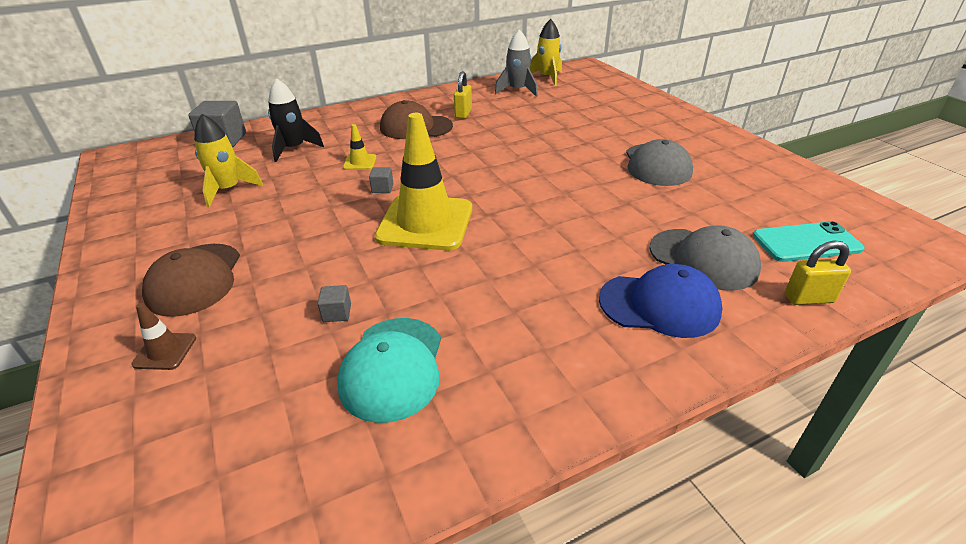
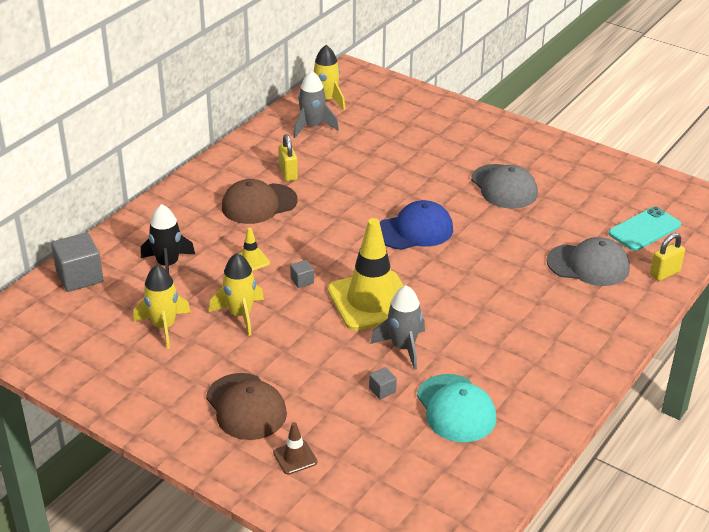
camera: 30 degrees left, 0 degrees up
blue cap [599,264,722,338] -> blue cap moved to [380,200,453,250]
none -> yellow rocket [209,253,264,336]
none -> grey rocket [370,285,425,370]

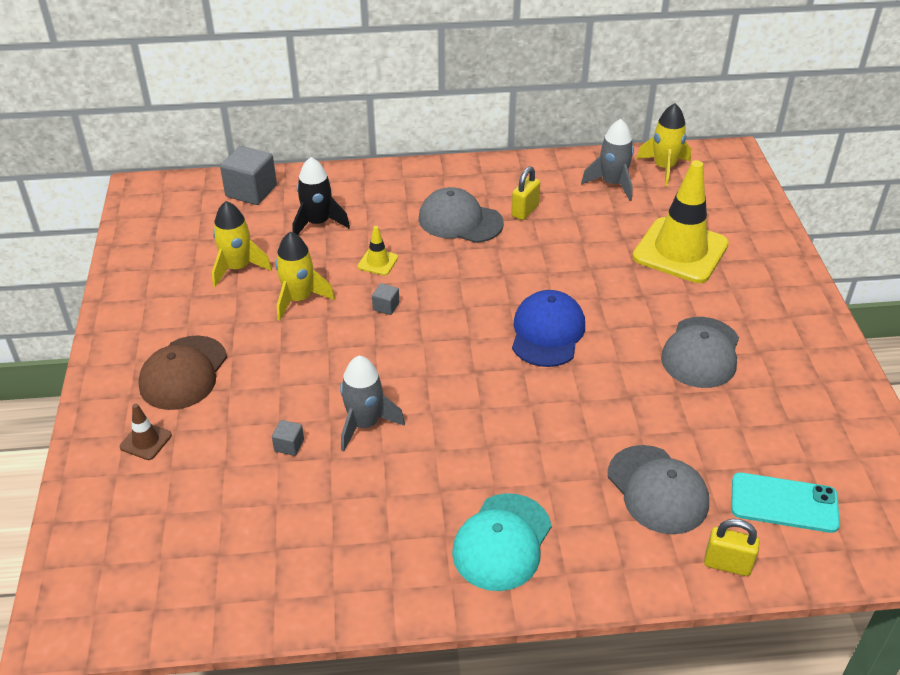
camera: 50 degrees right, 5 degrees up
brown cap [222,179,297,224] -> grey cap [419,187,504,243]
yellow traffic cone [328,218,404,331] -> yellow traffic cone moved to [632,160,729,283]
blue cap [380,200,453,250] -> blue cap turned 105 degrees counterclockwise [512,290,585,367]
turquoise cap [417,374,497,442] -> turquoise cap moved to [452,493,552,591]

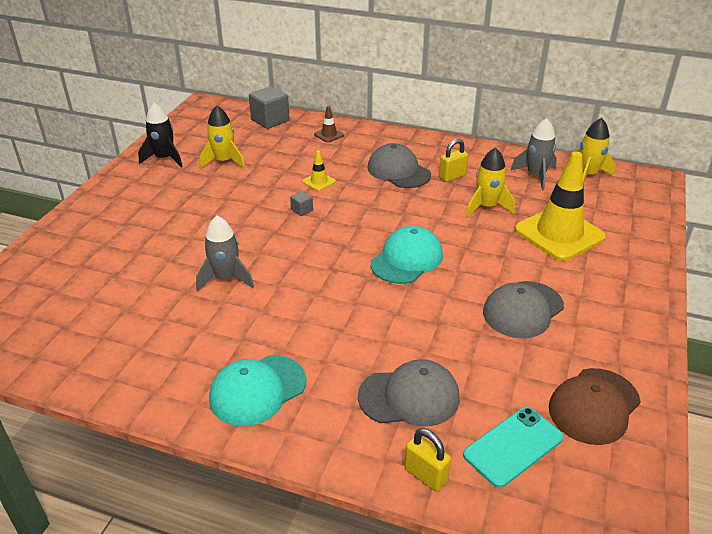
camera: 25 degrees right, 5 degrees down
brown traffic cone [120,403,172,460] -> brown traffic cone moved to [314,106,344,143]
brown cap [138,335,227,410] -> brown cap moved to [548,368,641,445]
grey cube [272,420,304,456] -> none
yellow rocket [275,231,335,321] -> yellow rocket moved to [466,147,515,217]
black rocket [293,157,350,235] -> black rocket moved to [138,103,183,167]
blue cap [512,290,585,367] -> turquoise cap [371,226,443,284]
grey cap [608,445,709,534] -> grey cap turned 90 degrees counterclockwise [358,359,460,427]
turquoise phone [731,472,840,533] -> turquoise phone turned 75 degrees counterclockwise [463,407,563,488]

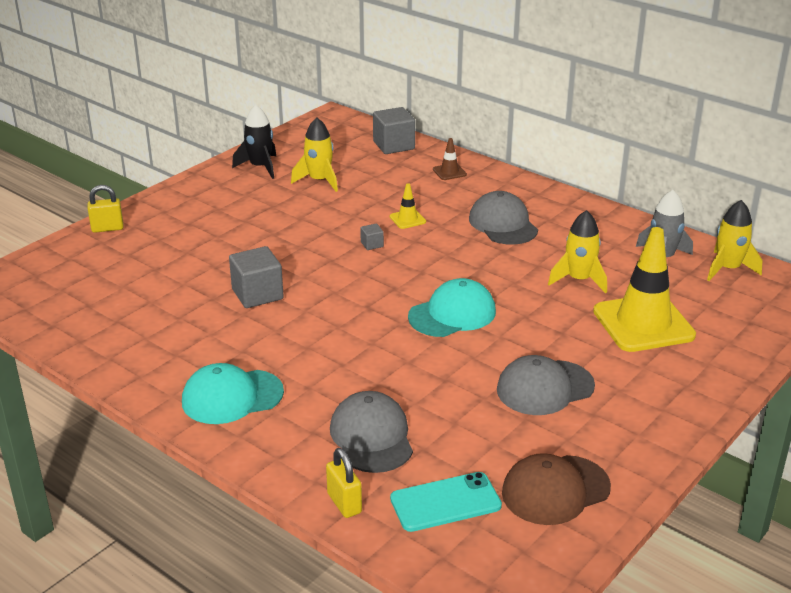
camera: 20 degrees right, 5 degrees down
grey rocket [196,216,254,291] -> grey cube [229,246,284,308]
grey cap [358,359,460,427] -> grey cap turned 120 degrees counterclockwise [330,391,413,473]
yellow padlock [439,139,468,182] -> yellow padlock moved to [87,185,124,233]

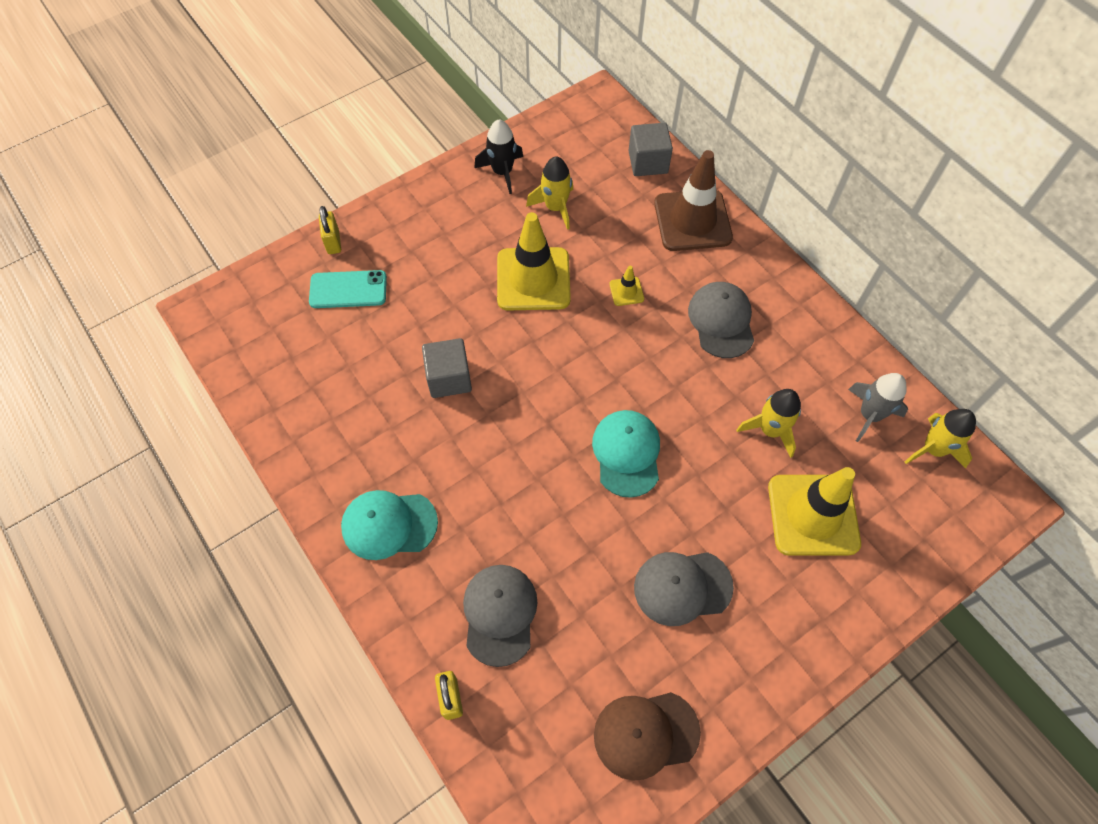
camera: 15 degrees right, 30 degrees up
yellow padlock [87,185,124,233] -> yellow padlock turned 75 degrees clockwise [319,206,341,254]
grey cube [360,224,384,250] -> none
turquoise phone [390,472,502,532] -> turquoise phone moved to [309,270,387,308]
turquoise cap [408,278,496,337] -> turquoise cap turned 75 degrees counterclockwise [592,410,660,498]
brown traffic cone [433,138,467,180] -> brown traffic cone [654,150,733,251], size x2.38
none -> yellow traffic cone [497,212,571,310]

